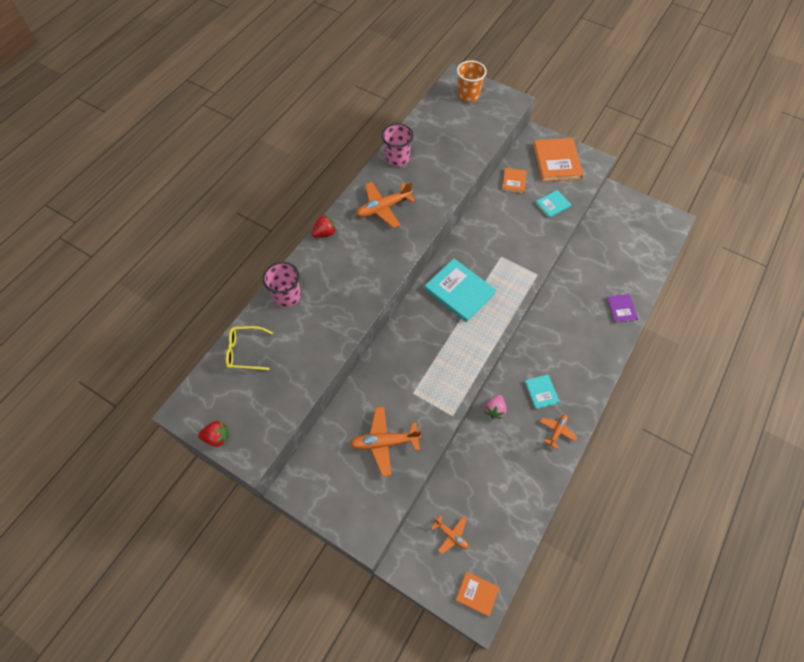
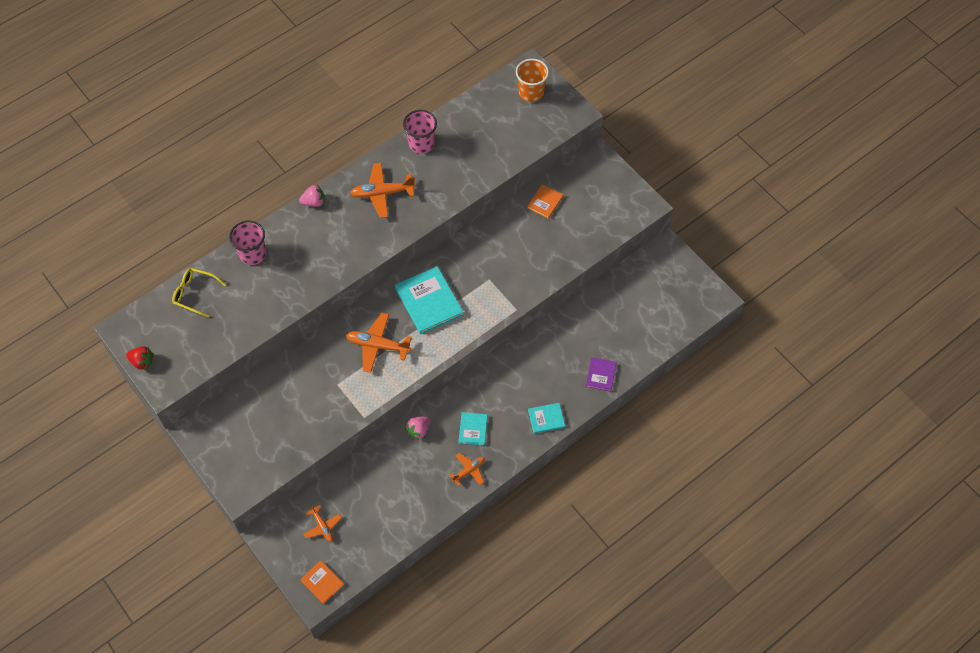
camera: 20 degrees right, 0 degrees up
red strawberry [312,215,336,238] -> pink strawberry [299,185,325,207]
orange plane [350,407,422,476] -> orange plane moved to [346,313,412,373]
orange book [533,138,583,182] -> none
turquoise book [535,190,571,218] -> turquoise book moved to [528,403,565,434]

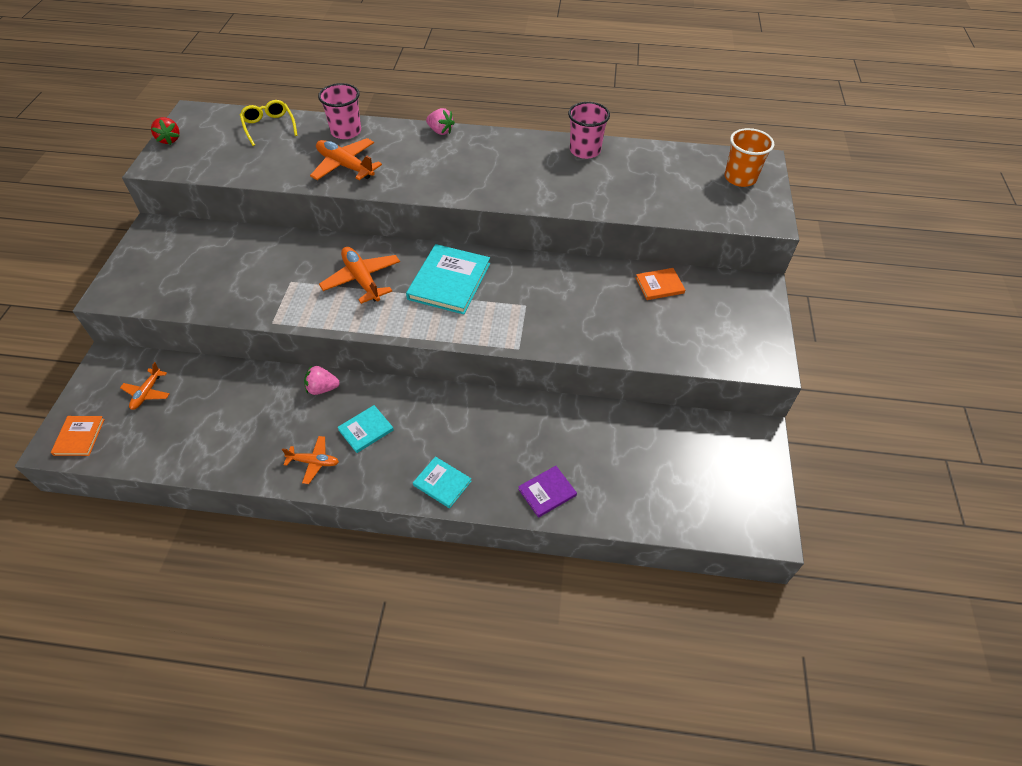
camera: 45 degrees right, 10 degrees down
orange plane [350,163,416,218] -> orange plane moved to [310,138,382,180]

